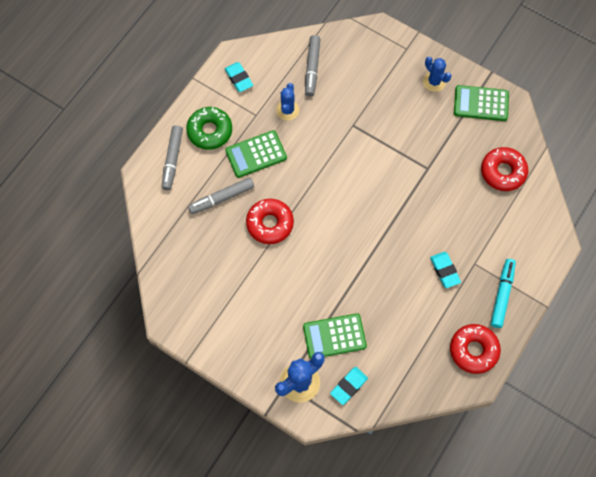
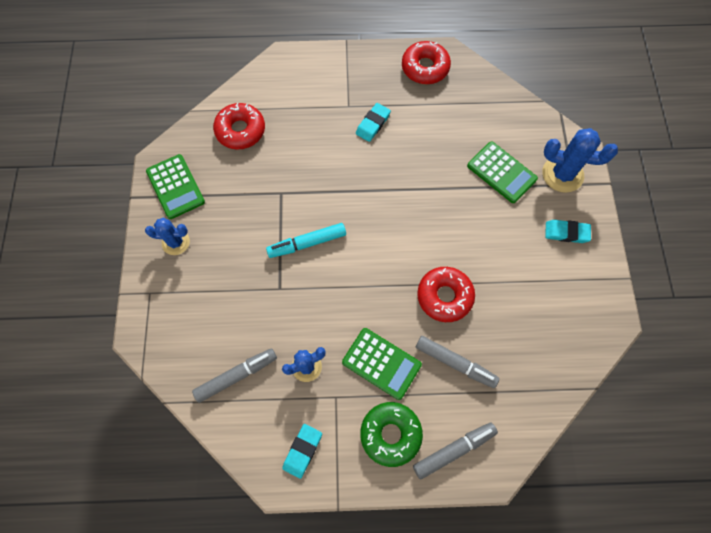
camera: 125 degrees left, 0 degrees up
turquoise eraser [330,367,368,405] -> turquoise eraser moved to [545,220,591,243]
blue cactus [423,57,452,92] -> blue cactus turned 75 degrees clockwise [145,218,190,255]
turquoise marker [491,259,516,328] -> turquoise marker moved to [266,223,346,258]

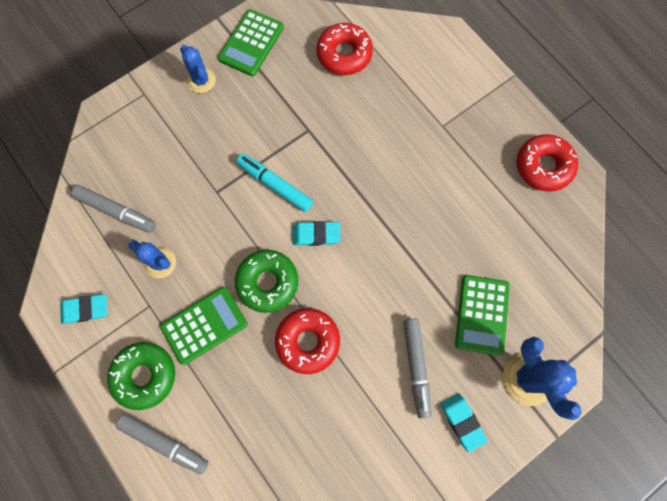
camera: 55 degrees right, 5 degrees up
green calculator [342,328,422,400] -> green calculator turned 120 degrees counterclockwise [160,287,248,365]
turquoise eraser [356,103,391,142] -> turquoise eraser moved to [293,221,340,246]
grey marker [416,336,499,388] -> grey marker moved to [403,319,432,418]
none -> green donut [235,250,298,313]

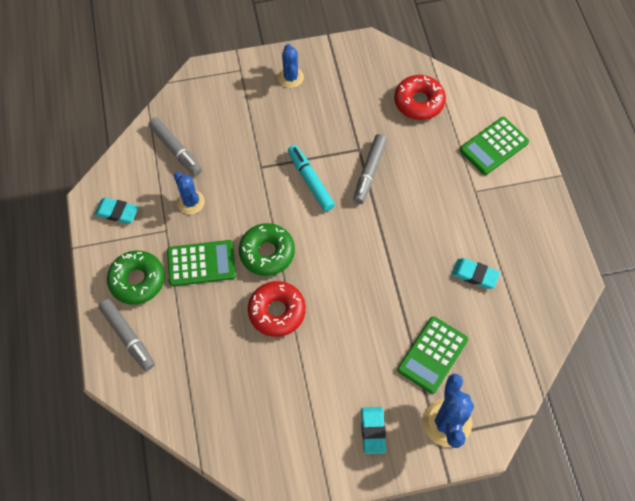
camera: 25 degrees right, 10 degrees down
green calculator [218,9,284,76] -> green calculator moved to [460,117,529,175]
turquoise eraser [293,221,340,246] -> turquoise eraser moved to [452,258,500,289]
grey marker [403,319,432,418] -> grey marker moved to [353,134,387,204]
red donut [517,134,578,192] -> none

